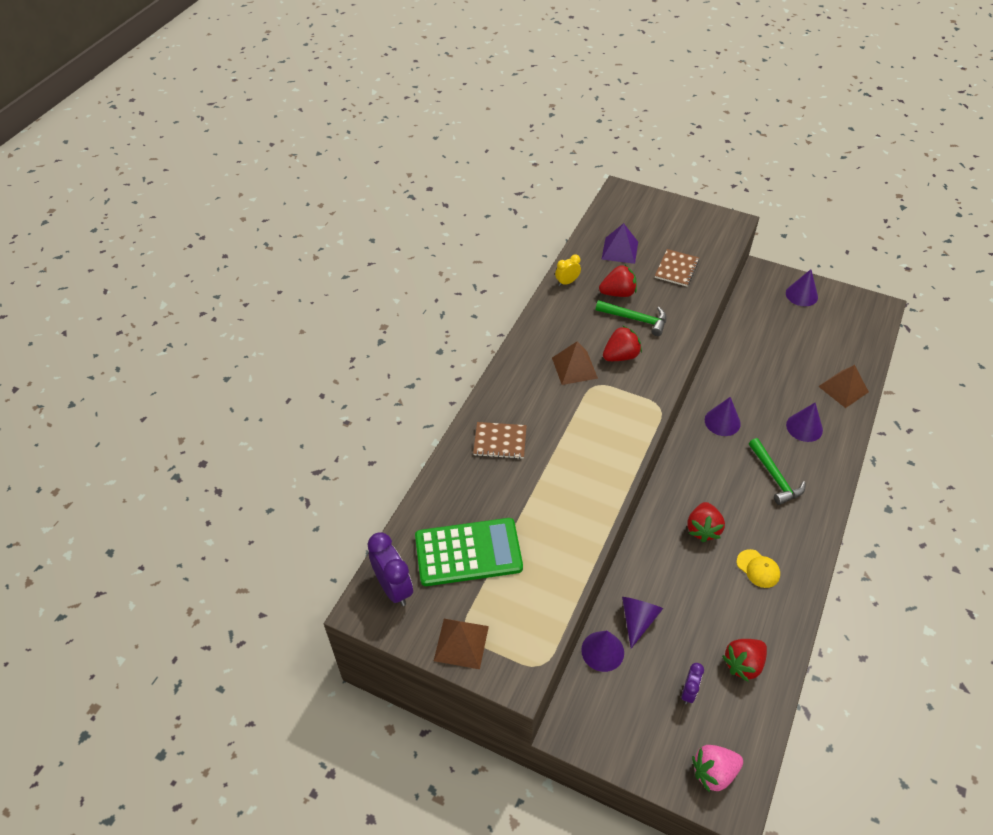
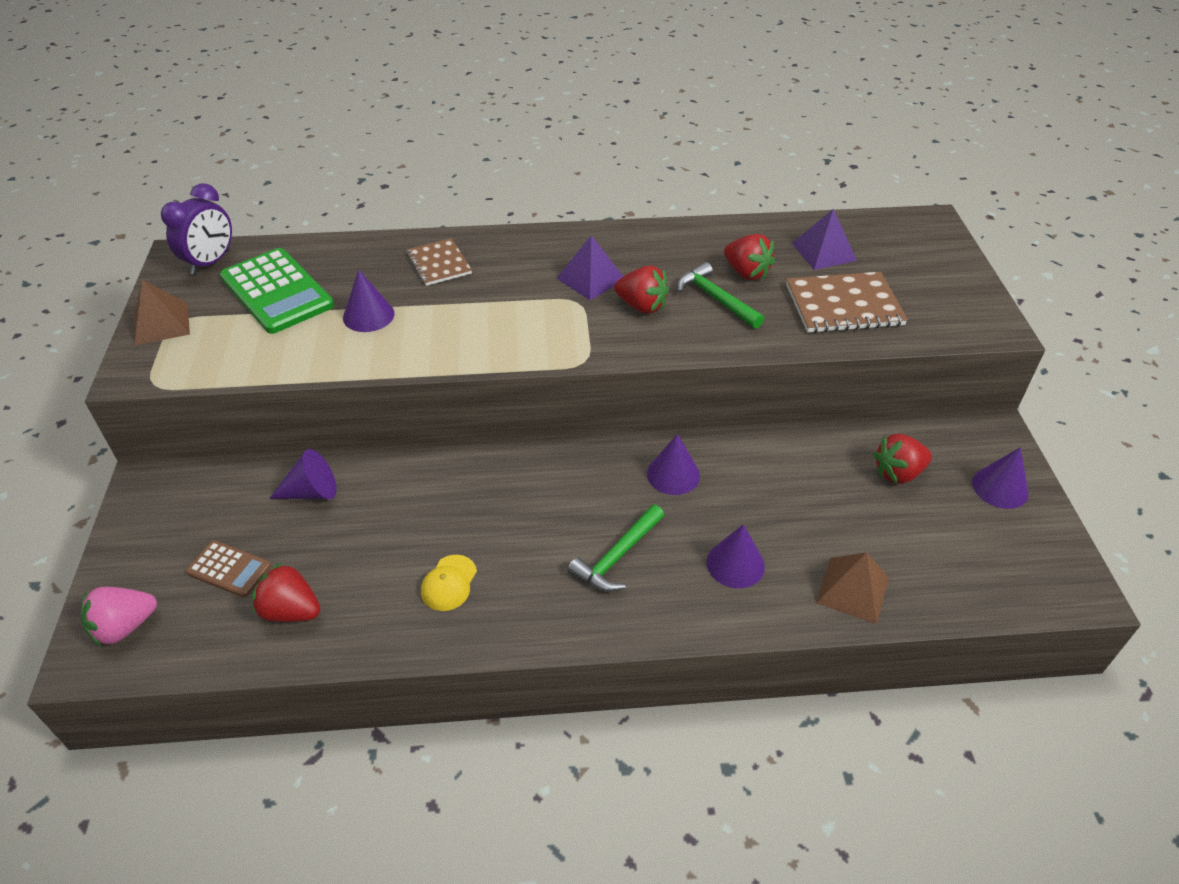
camera: 60 degrees right, 5 degrees down
brown pyramid [552,341,598,385] -> purple pyramid [557,235,623,300]
yellow clock [555,255,581,286] -> none
purple cone [581,631,624,672] -> purple cone moved to [343,269,395,332]
green hammer [596,300,667,336] -> green hammer turned 150 degrees clockwise [677,262,764,329]
brown notebook [655,249,699,286] -> brown notebook [786,272,908,333], size x1.55
purple clock [681,663,704,704] -> brown calculator [186,540,271,597]
red strawberry [687,502,725,542] -> red strawberry moved to [873,434,932,484]
pink strawberry [692,745,743,793] -> pink strawberry turned 75 degrees counterclockwise [81,587,157,647]

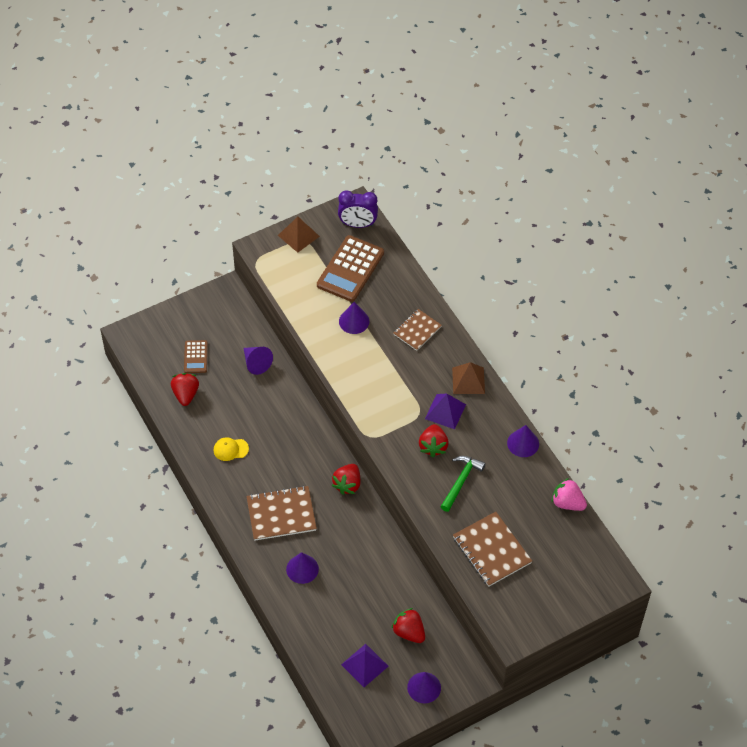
camera: 65 degrees right, 10 degrees up
pink strawberry [81,587,157,647] -> pink strawberry moved to [552,478,587,511]
green calculator [220,248,334,334] -> brown calculator [317,235,384,302]
green hammer [568,505,664,592] -> brown notebook [246,486,317,541]
purple cone [647,434,700,495] -> purple cone moved to [507,425,539,457]
red strawberry [724,234,775,280] -> red strawberry moved to [332,464,361,495]
purple pyramid [792,209,857,270] -> purple pyramid moved to [341,644,389,687]
brown pyramid [816,552,889,624] -> brown pyramid moved to [452,362,485,394]

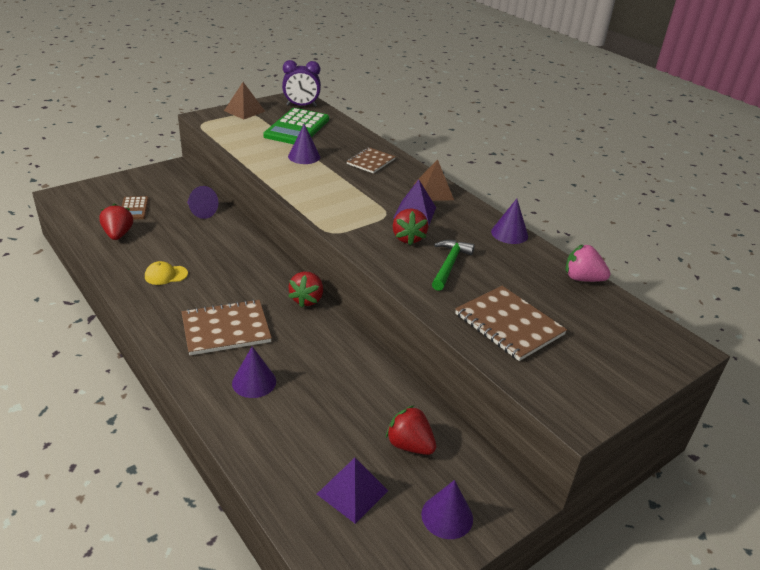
camera: 10 degrees left, 20 degrees down
brown calculator [317,235,384,302] -> green calculator [263,108,329,144]

